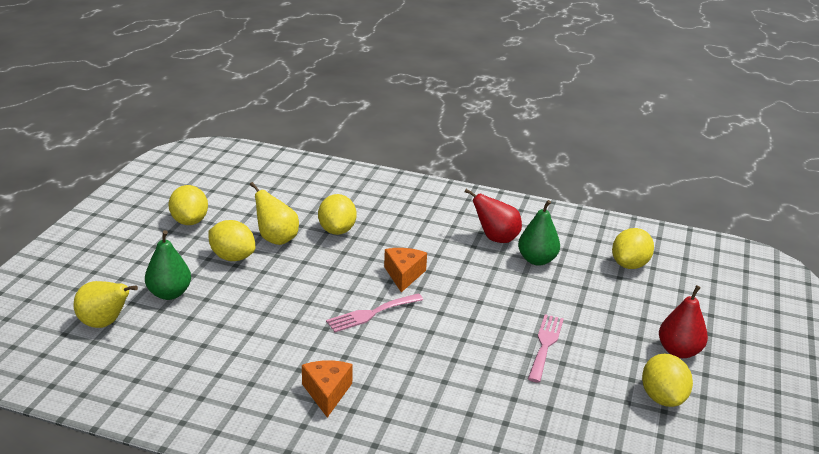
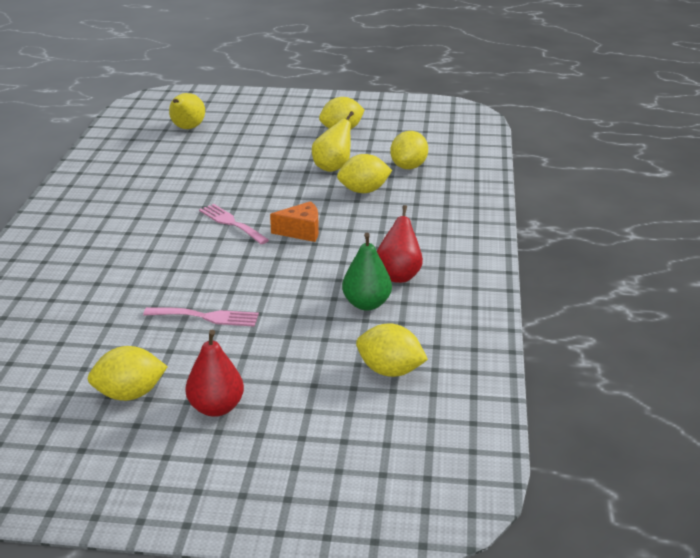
camera: 80 degrees right, 0 degrees up
green pear [145,230,191,300] -> none
yellow lemon [208,220,255,261] -> yellow lemon moved to [390,131,428,169]
orange cheese [302,360,353,418] -> none

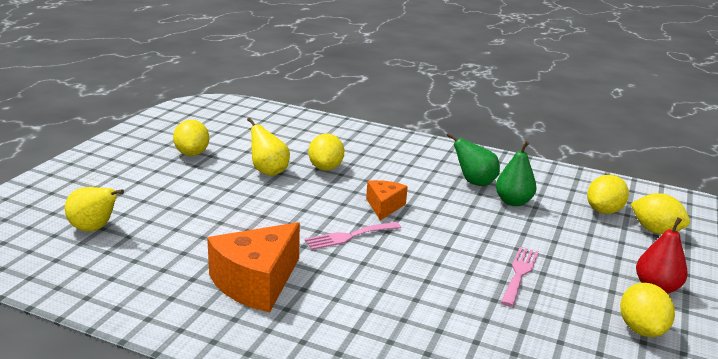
camera: 75 degrees left, 5 degrees down
red pear [377,205,423,283] -> green pear [446,133,500,186]
yellow lemon [390,131,428,169] -> yellow lemon moved to [631,193,690,234]
none -> orange cheese [207,222,300,312]

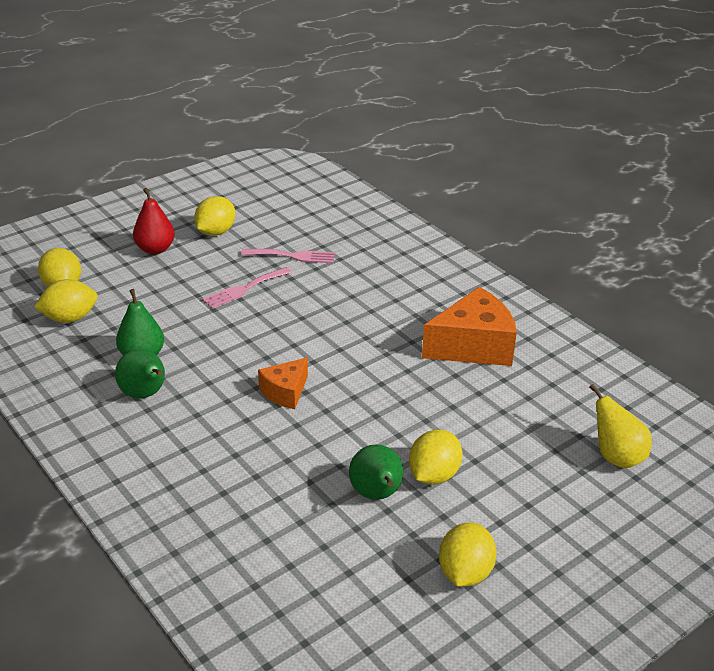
camera: 150 degrees left, 10 degrees up
yellow pear [247,117,290,176] -> green pear [349,444,403,500]
pink fork [305,222,401,250] -> pink fork moved to [241,249,335,263]
yellow lemon [308,133,344,171] -> yellow lemon moved to [409,430,462,485]

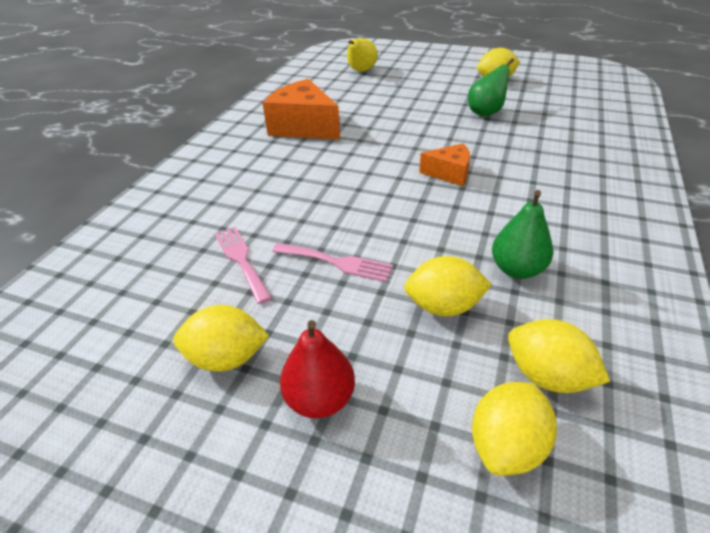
camera: 120 degrees left, 5 degrees up
green pear [115,349,165,399] -> none
yellow lemon [409,430,462,485] -> yellow lemon moved to [404,256,492,317]

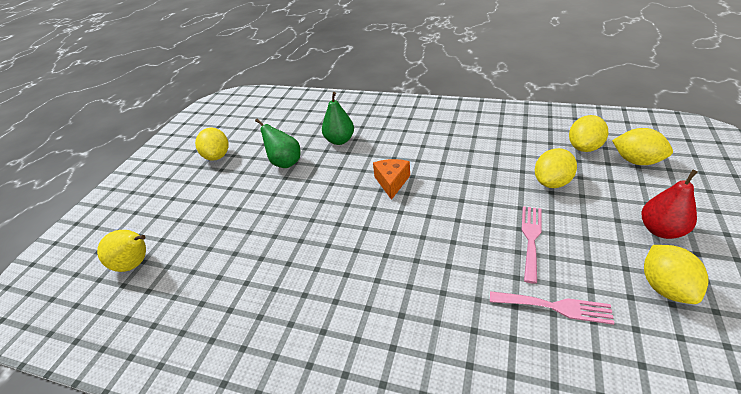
camera: 90 degrees left, 0 degrees up
pink fork [215,227,272,304] -> pink fork turned 135 degrees counterclockwise [490,291,615,325]
orange cheese [262,79,340,140] -> none
yellow lemon [404,256,492,317] -> yellow lemon turned 45 degrees clockwise [535,148,577,188]
green pear [492,190,553,279] -> green pear moved to [322,92,354,145]

